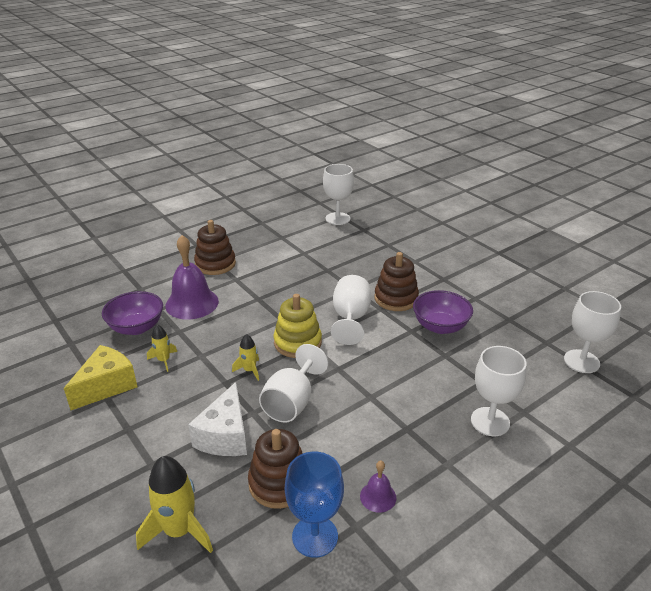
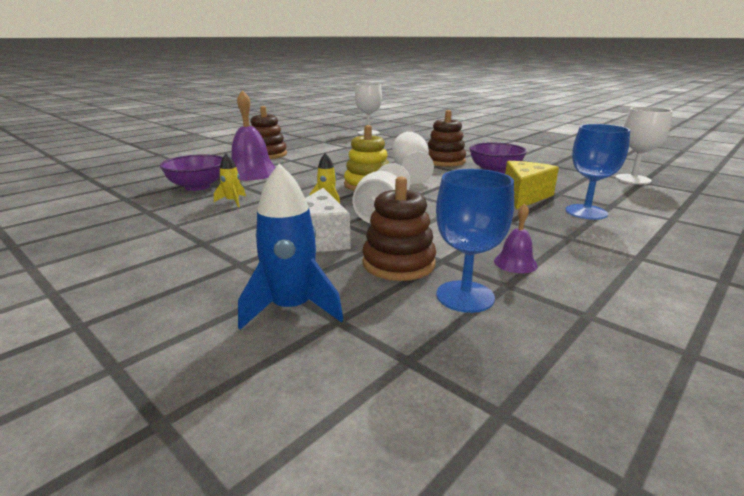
camera: 10 degrees left, 10 degrees down
yellow cheese [64,345,138,410] -> yellow cheese moved to [505,161,559,209]
yellow rocket [136,456,213,553] -> blue rocket [238,164,344,330]
white goblet [471,346,527,436] -> blue goblet [565,124,630,220]

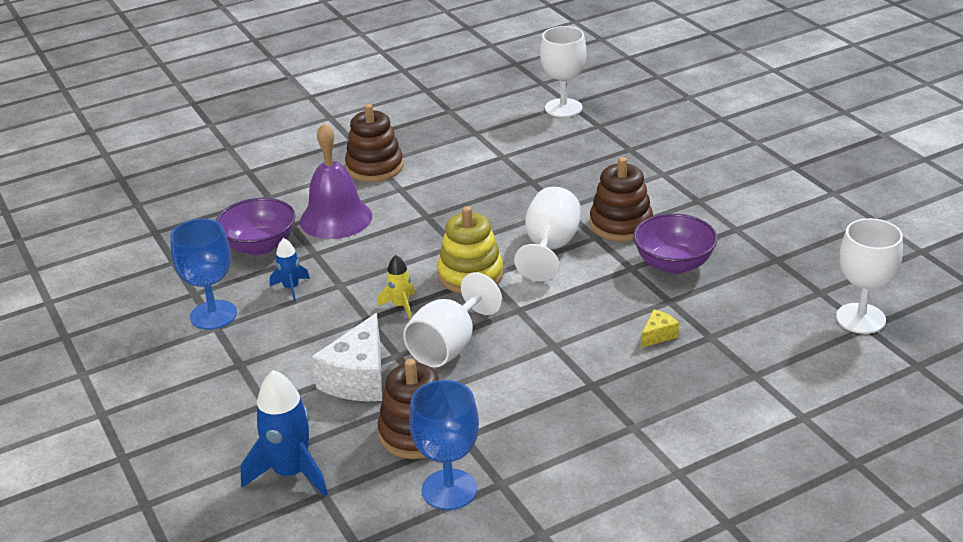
camera: 20 degrees right, 10 degrees up
yellow rocket [214,153,246,207] -> blue rocket [270,238,310,302]
purple bell [494,204,538,273] -> none
yellow cheese [505,161,559,209] -> yellow cheese [641,309,679,348], size x0.47
blue goblet [565,124,630,220] -> blue goblet moved to [170,219,237,330]

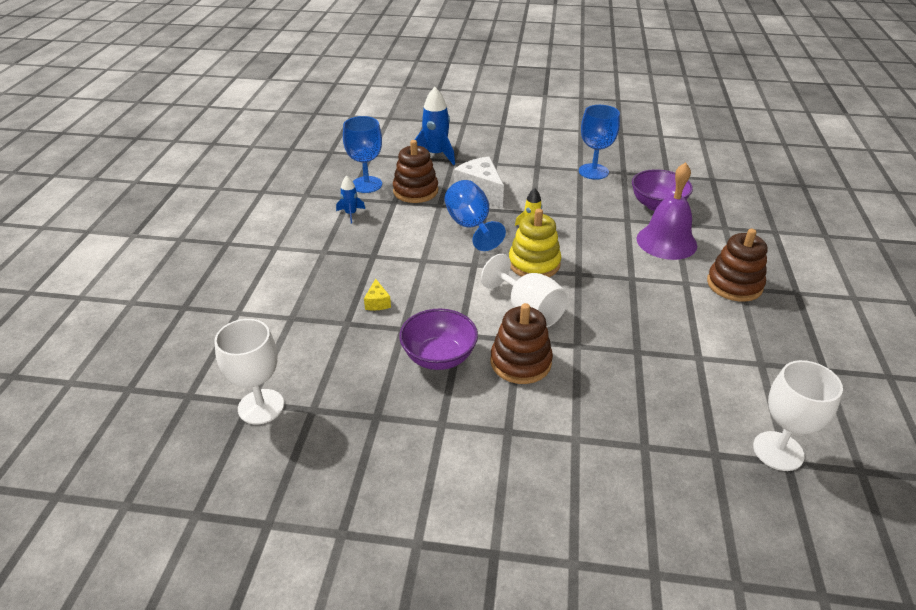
camera: 125 degrees right, 5 degrees up
blue rocket [270,238,310,302] -> blue rocket moved to [336,176,365,223]
white goblet [403,272,502,367] -> blue goblet [445,180,506,251]

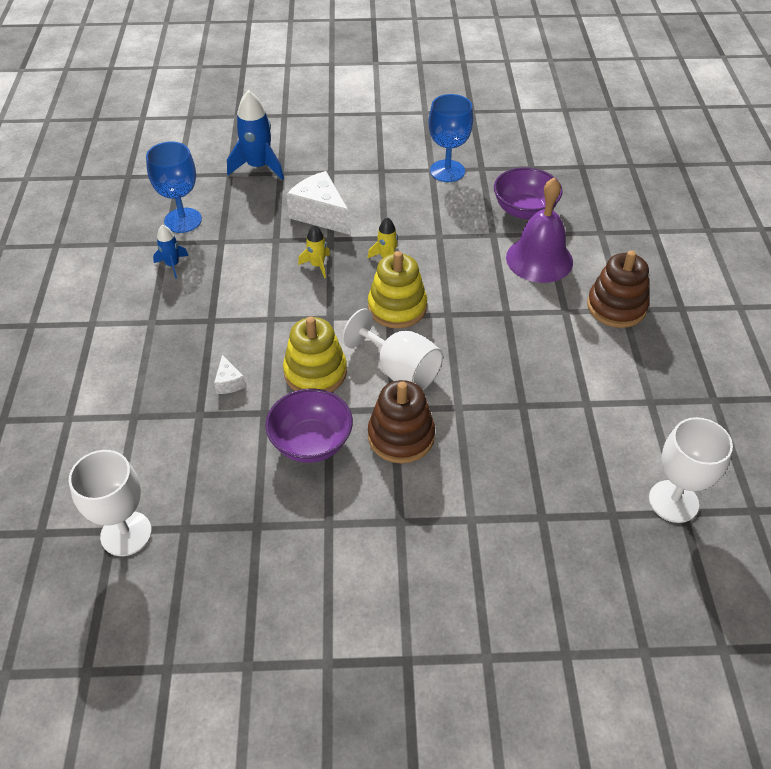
camera: 10 degrees left, 10 degrees up
yellow cheese [364,279,391,310] -> white cheese [214,355,246,394]
brown stacking toy [393,140,438,203] -> none
blue goblet [445,180,506,251] -> yellow rocket [298,225,330,278]
none -> yellow stacking toy [283,317,347,392]

